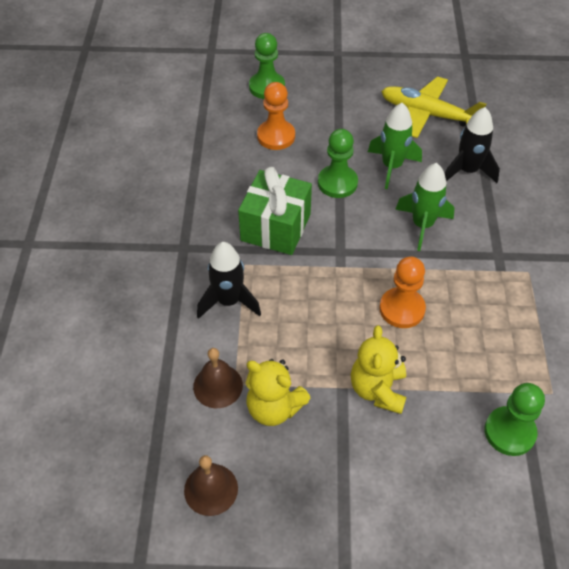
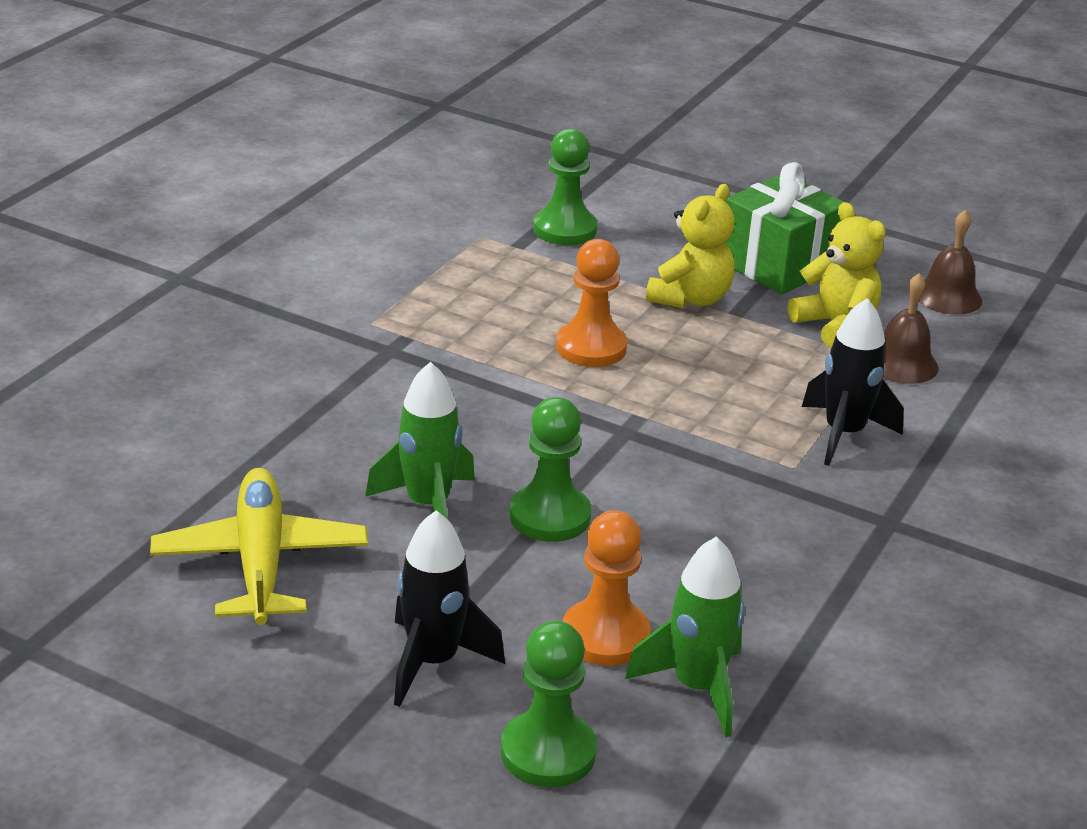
camera: 155 degrees left, 20 degrees down
green gift [238,167,312,255] -> green gift moved to [726,162,844,294]
yellow plane [381,77,487,138] -> yellow plane turned 150 degrees counterclockwise [150,468,368,625]
green rocket [395,163,455,251] -> green rocket moved to [625,536,745,737]
black rocket [445,107,500,183] -> black rocket moved to [394,510,505,707]

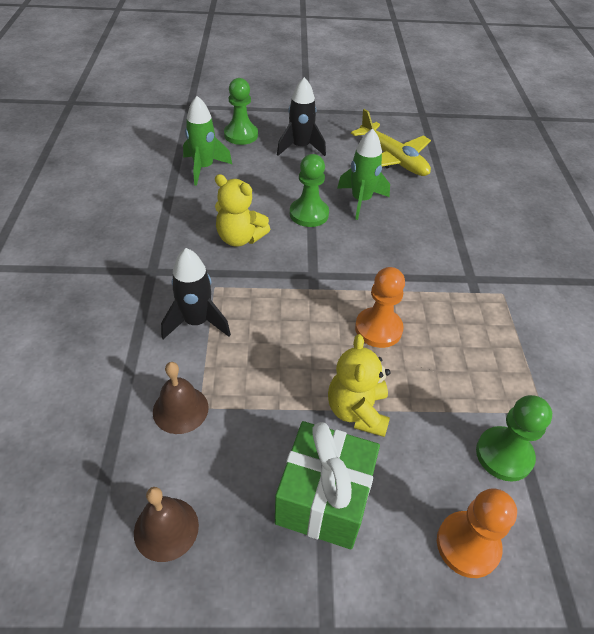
camera: 150 degrees right, 15 degrees up
orange pawn [563,510,651,666] -> orange pawn moved to [437,488,517,578]
yellow teddy bear [788,202,886,348] -> yellow teddy bear moved to [215,174,270,247]

